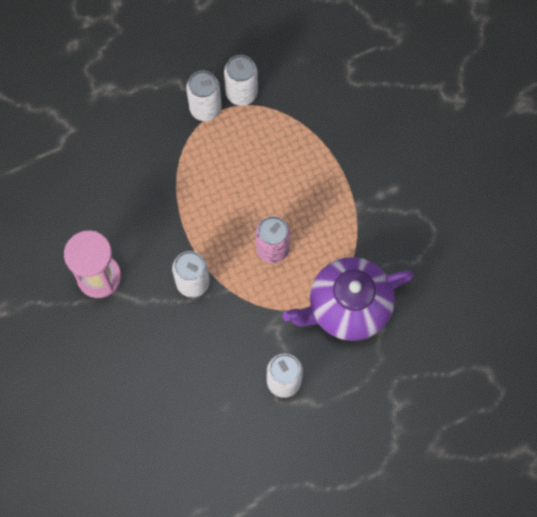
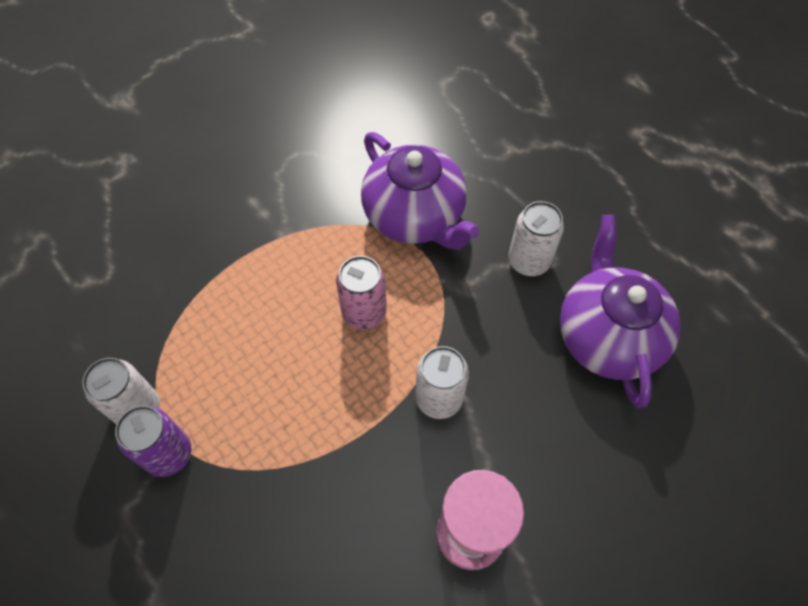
camera: 105 degrees left, 10 degrees down
white can [186,71,222,121] -> purple can [115,406,191,477]
none -> purple teapot [560,215,681,408]

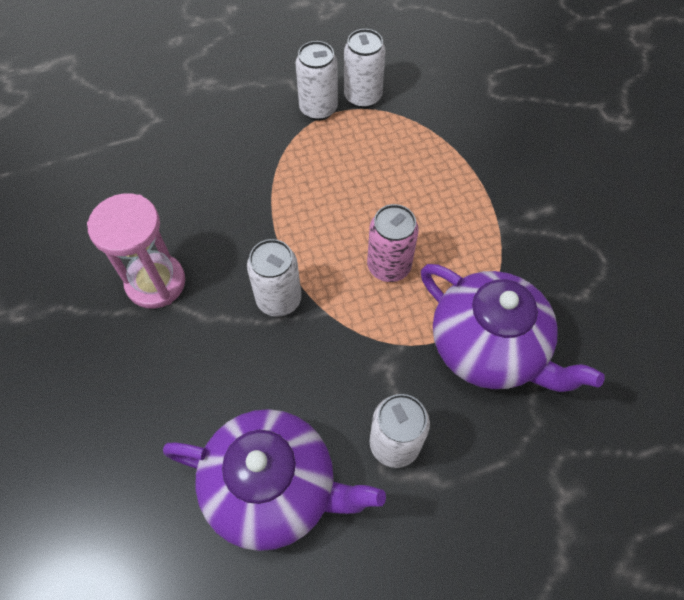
camera: 110 degrees right, 0 degrees up
purple can [115,406,191,477] -> white can [296,41,338,121]
purple teapot [361,132,480,250] -> purple teapot turned 120 degrees counterclockwise [421,264,605,392]

